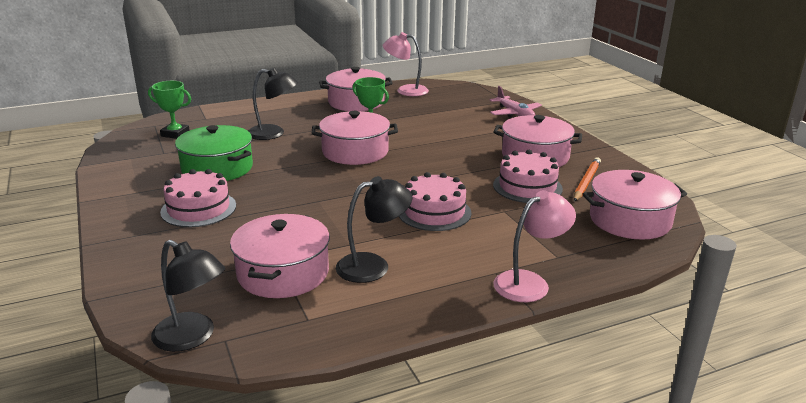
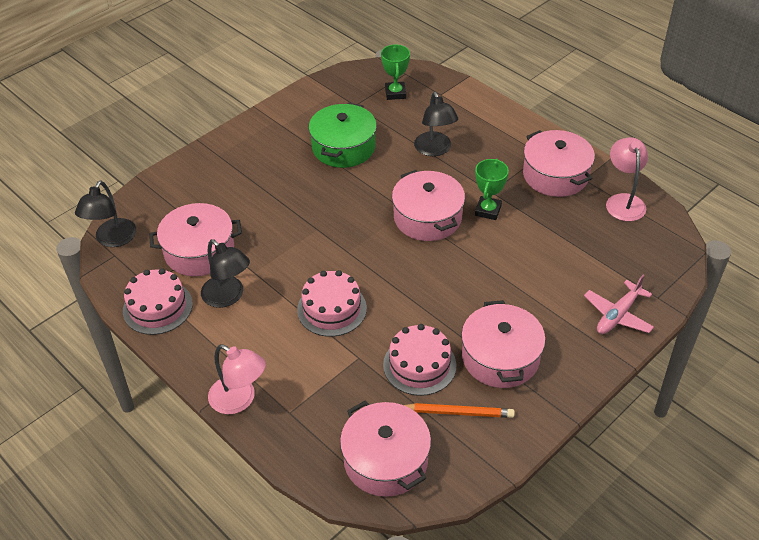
camera: 70 degrees right, 20 degrees up
pink cake [160,169,236,227] -> pink cake moved to [123,268,193,335]

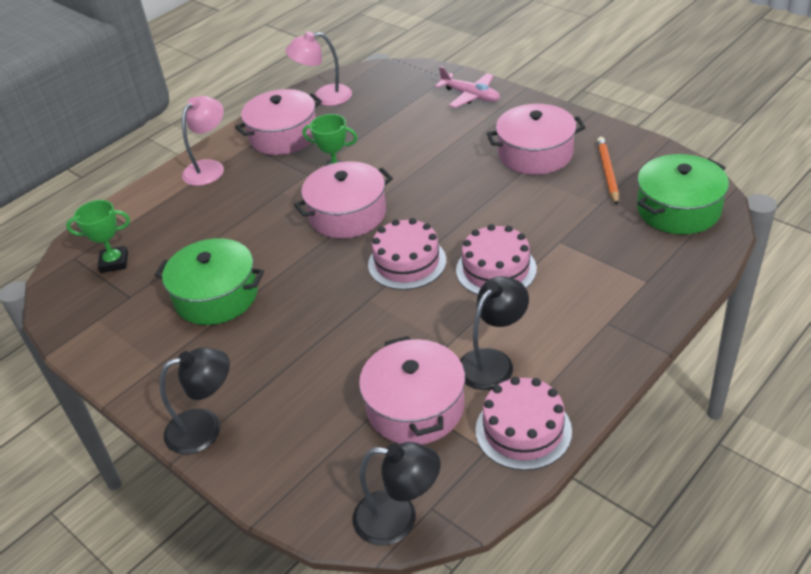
camera: 90 degrees left, 5 degrees down
pink lamp [208,344,266,414] -> pink lamp moved to [182,96,224,186]
pink pot [340,401,431,497] -> green pot [637,154,729,234]
pink cake [383,324,457,396] -> pink cake moved to [368,218,446,290]
black lamp [414,92,458,156] -> black lamp moved to [160,347,230,454]

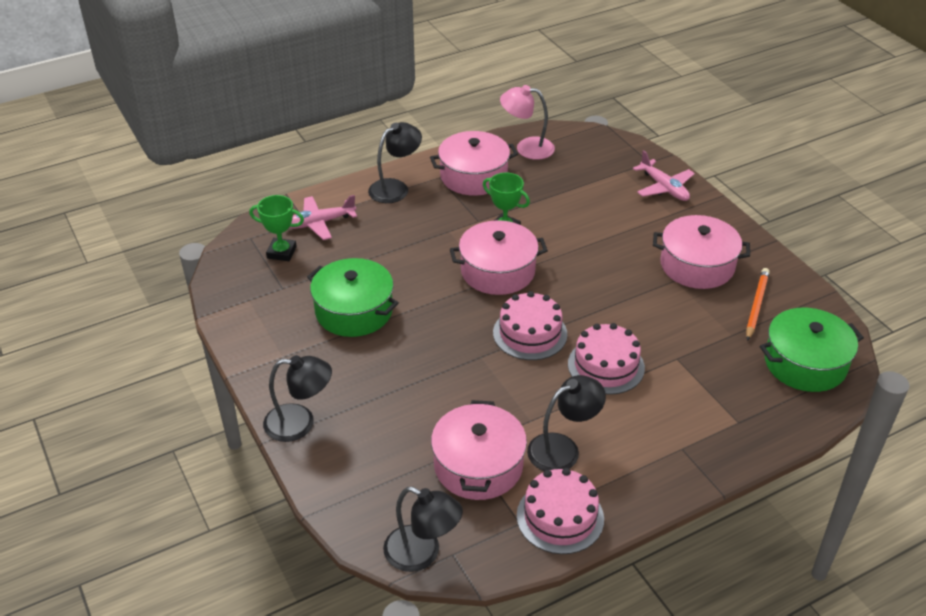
camera: 15 degrees right, 0 degrees up
pink lamp [182,96,224,186] -> black lamp [368,122,422,203]
none -> pink plane [289,195,357,240]

